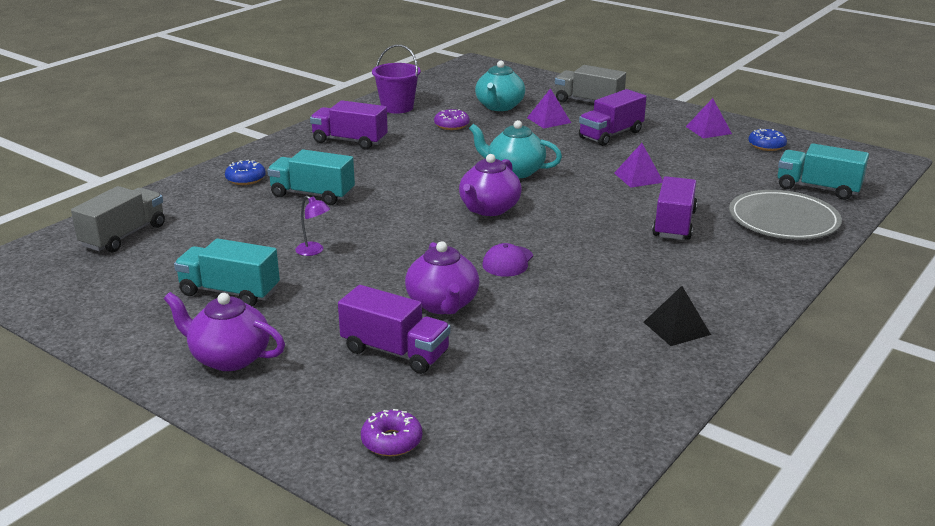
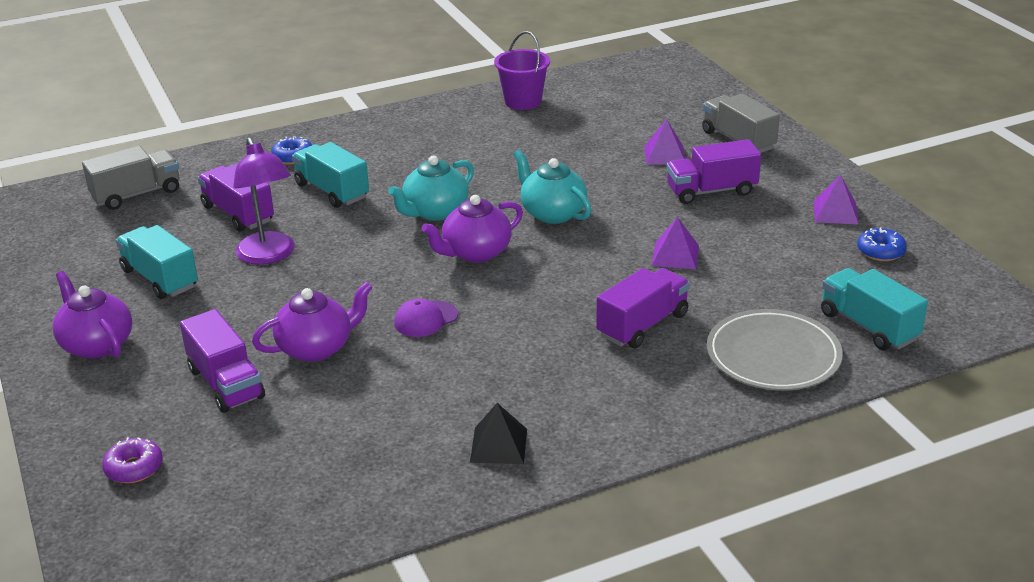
camera: 30 degrees right, 5 degrees up
purple lamp [295,196,330,256] -> purple lamp [233,137,295,265], size x2.07
purple truck [310,100,388,150] -> purple truck moved to [198,164,274,232]
purple teapot [405,242,479,314] -> purple teapot turned 135 degrees counterclockwise [252,281,373,362]
purple donut [434,109,470,130] -> none
turquoise teapot [475,61,525,111] -> turquoise teapot moved to [388,156,474,221]

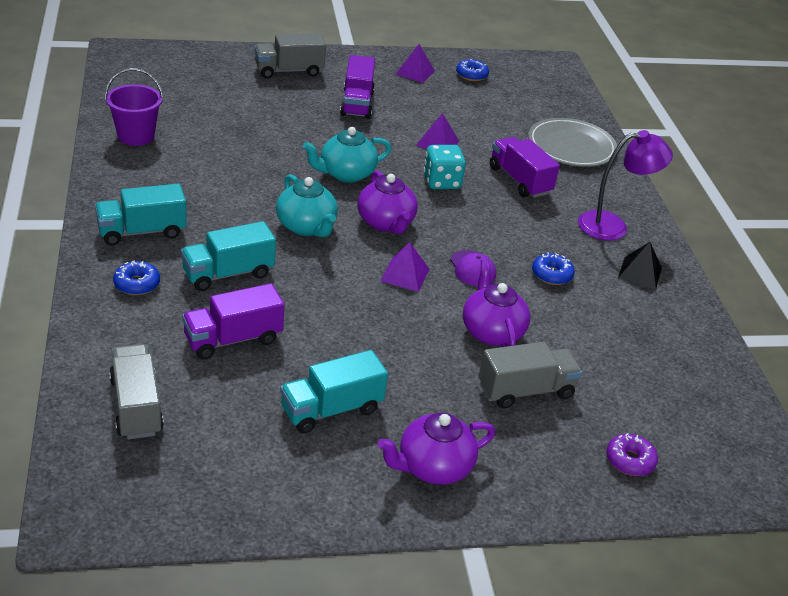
camera: 80 degrees left, 5 degrees up
purple truck [180,309,265,413] -> grey truck [479,342,582,409]
purple lamp [233,137,295,265] -> purple lamp moved to [578,130,673,241]
purple pyramid [644,119,685,165] -> purple pyramid moved to [380,242,429,292]
turquoise truck [821,268,928,350] -> turquoise truck moved to [95,184,187,245]
none -> turquoise dice [423,145,466,189]
none -> blue donut [532,252,575,285]

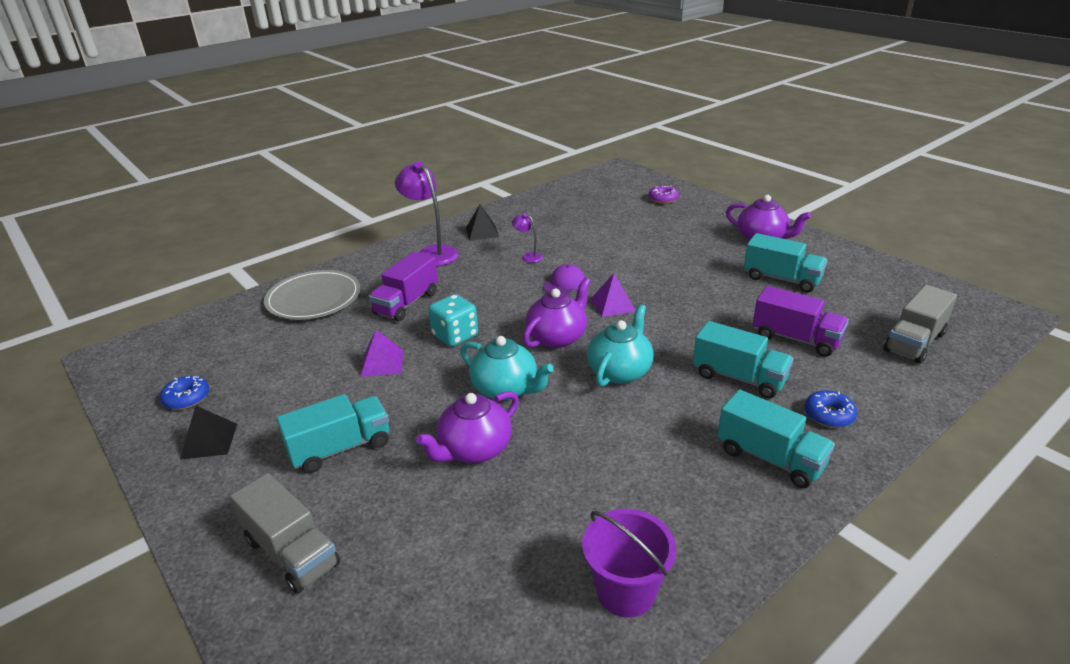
camera: 115 degrees left, 5 degrees down
purple truck [340,55,375,119] -> turquoise truck [277,394,389,473]
purple pyramid [396,44,435,83] -> black pyramid [180,406,237,460]
purple teapot [463,259,530,347] -> purple teapot moved to [416,391,519,463]
grey truck [479,342,582,409] -> none
blue donut [532,252,575,285] -> purple lamp [512,213,543,263]

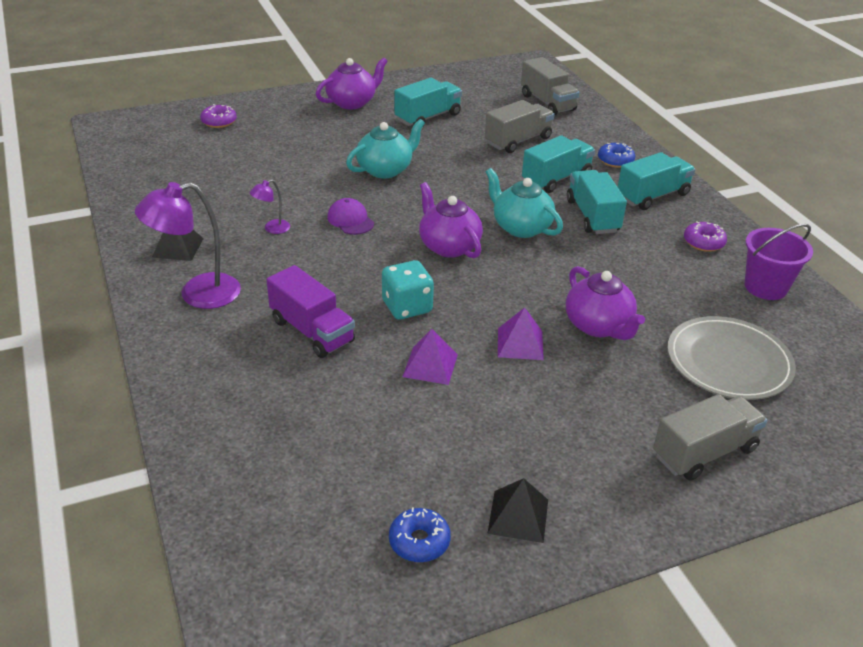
camera: 75 degrees left, 5 degrees up
grey plate [264,270,360,320] -> grey plate moved to [667,316,796,400]
turquoise truck [277,394,389,473] -> turquoise truck moved to [567,170,627,234]
turquoise teapot [460,336,554,400] -> turquoise teapot moved to [346,119,425,178]
purple pyramid [591,273,636,317] -> purple pyramid moved to [498,308,544,360]
purple truck [753,286,849,357] -> grey truck [485,100,555,153]
none -> purple donut [684,221,727,252]

